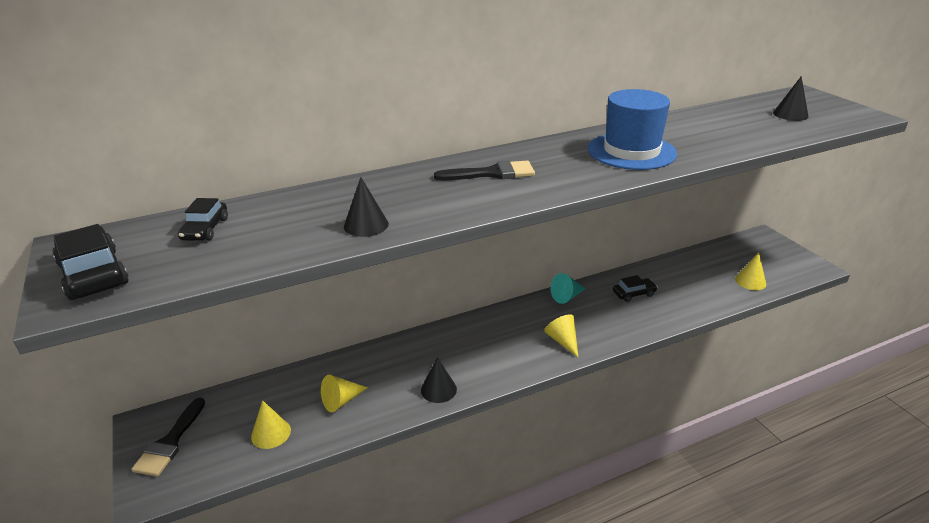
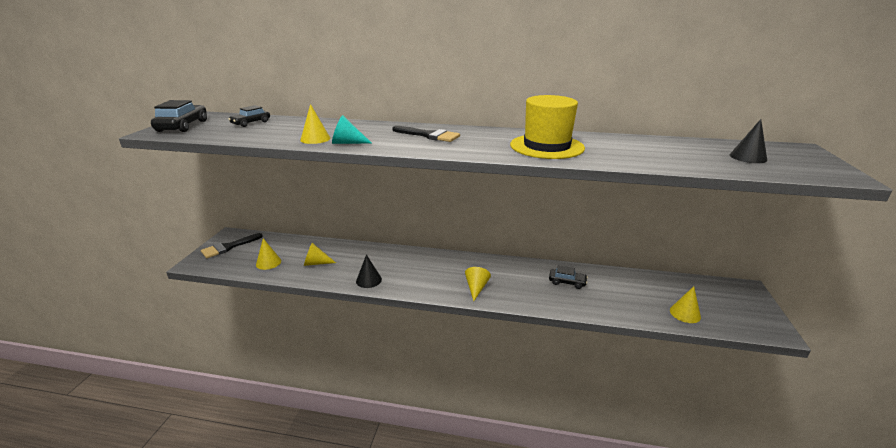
camera: 35 degrees right, 5 degrees down
black cone [344,177,389,237] -> yellow cone [300,104,330,144]
turquoise cone [551,273,586,304] -> turquoise cone moved to [332,115,372,144]
blue hat [588,89,677,170] -> yellow hat [510,95,585,159]

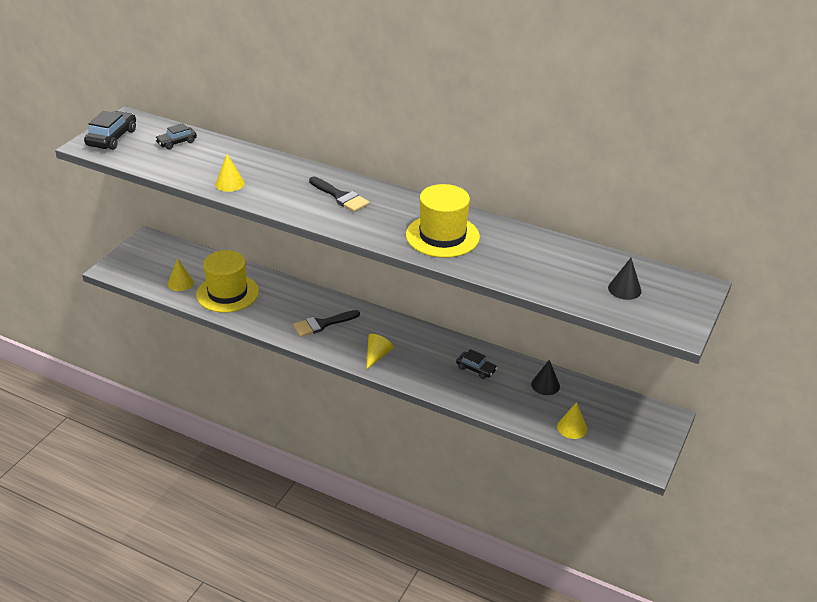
camera: 15 degrees right, 10 degrees up
black brush [201,233,263,258] -> black brush moved to [293,310,360,337]
yellow cone [304,243,336,266] -> yellow hat [196,250,259,313]
turquoise cone [332,115,372,144] -> none
black cone [356,255,382,288] -> black cone moved to [531,360,560,395]

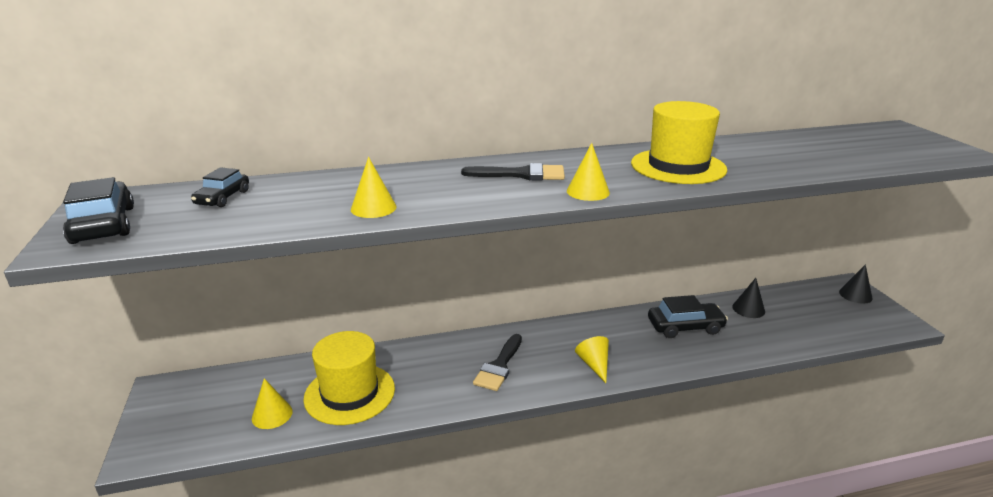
camera: 40 degrees left, 10 degrees down
black car [456,349,497,379] -> black car [648,295,728,338], size x1.59
yellow cone [557,402,587,439] -> yellow cone moved to [567,143,610,201]
black cone [608,258,642,300] -> black cone moved to [839,264,872,304]

